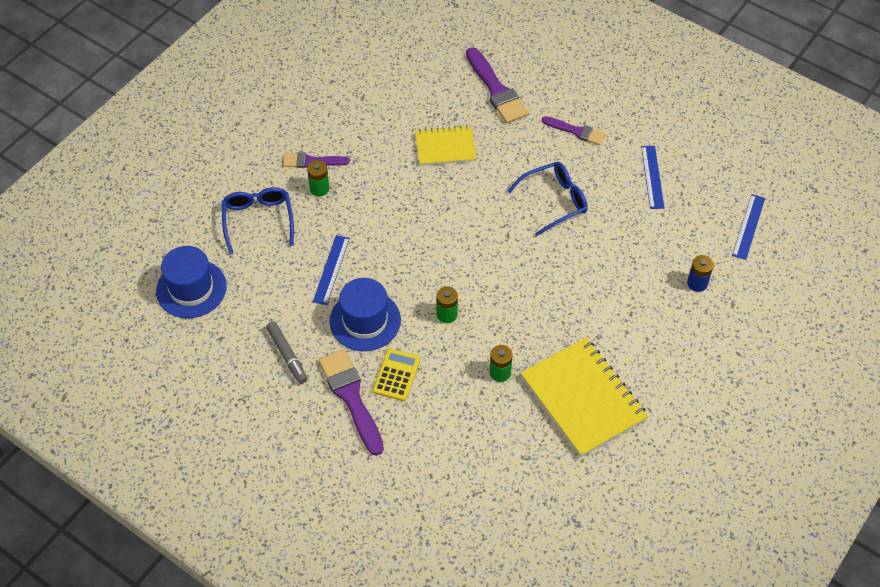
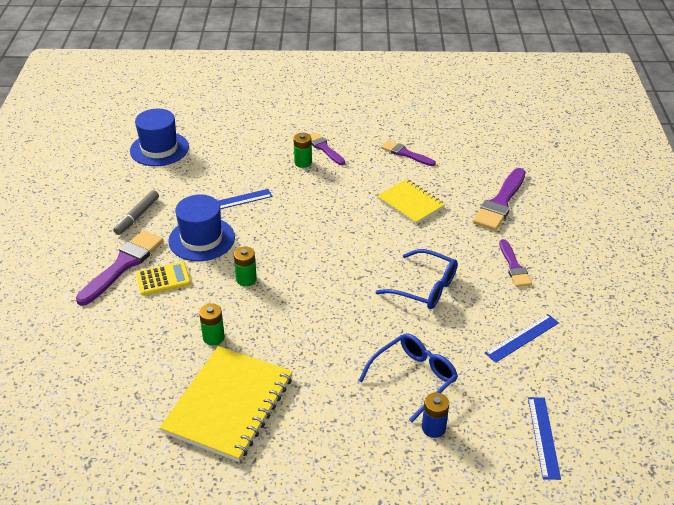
camera: 55 degrees right, 15 degrees down
blue glasses [222,187,294,254] -> blue glasses moved to [359,333,458,422]
blue ruler [732,194,765,260] -> blue ruler turned 75 degrees counterclockwise [528,397,561,480]
none -> purple brush [381,140,436,166]

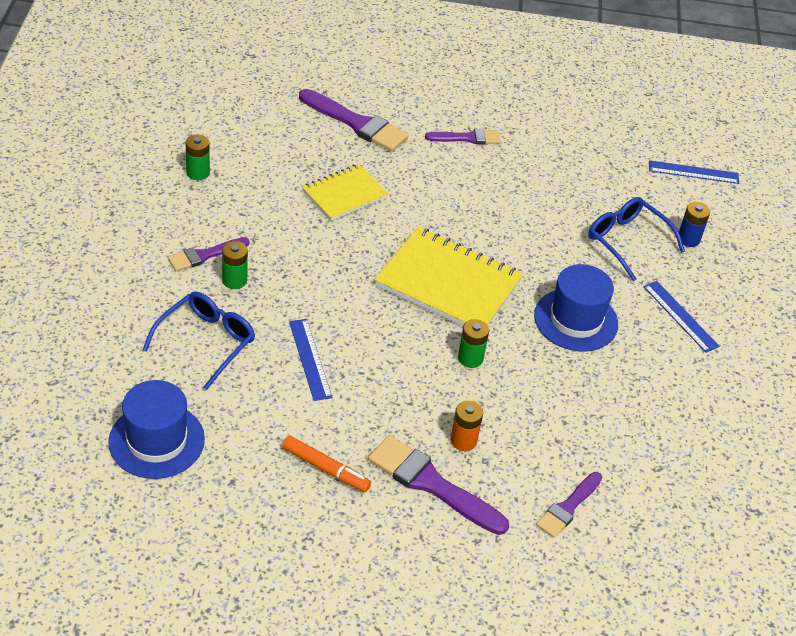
camera: 90 degrees left, 5 degrees up
grey marker [113,190,159,235] -> orange marker [282,436,371,492]
yellow calculator [136,262,191,296] -> orange battery [450,401,483,451]
yellow notebook [160,346,293,462] -> yellow notebook moved to [374,227,523,326]
blue hat [168,195,235,261] -> blue hat moved to [534,264,618,351]
green battery [199,303,225,345] -> green battery moved to [186,134,210,180]
blue glasses [376,249,458,309] -> blue glasses moved to [143,292,255,390]
purple brush [381,140,436,166] -> purple brush moved to [536,472,602,538]
blue ruler [485,314,559,363] -> blue ruler moved to [643,281,720,353]

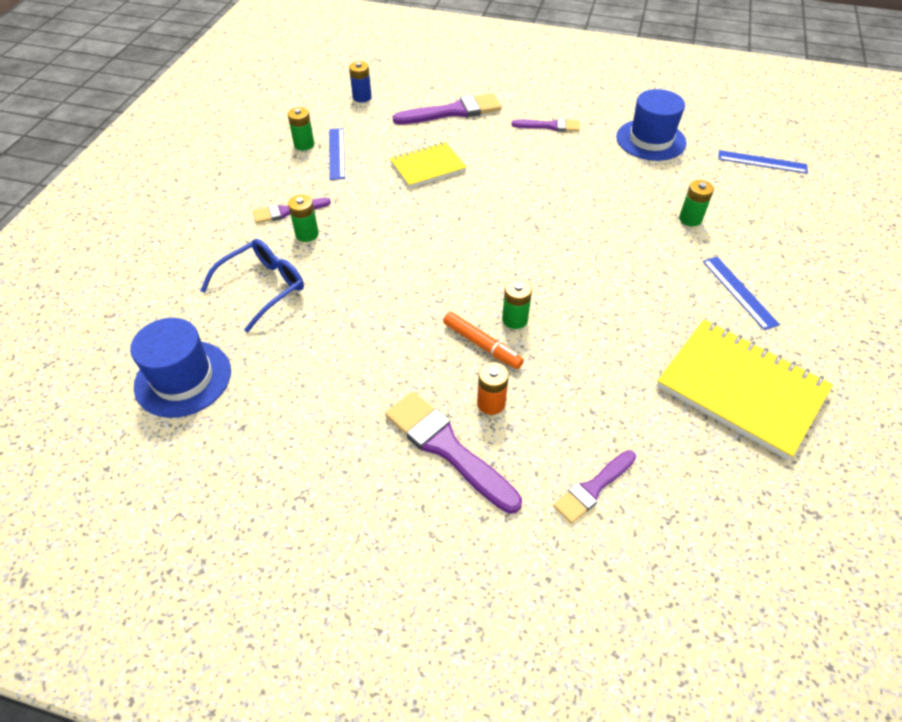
camera: 15 degrees right, 5 degrees up
orange marker [282,436,371,492] -> orange marker moved to [443,312,524,369]
blue ruler [289,319,332,401] -> blue ruler moved to [329,128,345,180]
purple brush [299,89,409,152] -> purple brush turned 60 degrees counterclockwise [393,93,502,125]
yellow notebook [374,227,523,326] -> yellow notebook moved to [657,319,833,460]
blue hat [534,264,618,351] -> blue hat moved to [616,89,686,161]
blue glasses [588,197,685,281] -> green battery [679,180,714,226]
blue battery [679,202,710,247] -> blue battery moved to [349,61,372,102]

